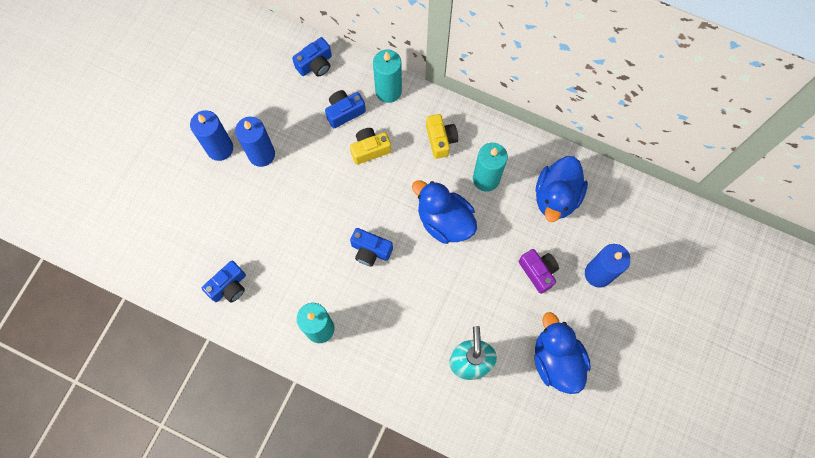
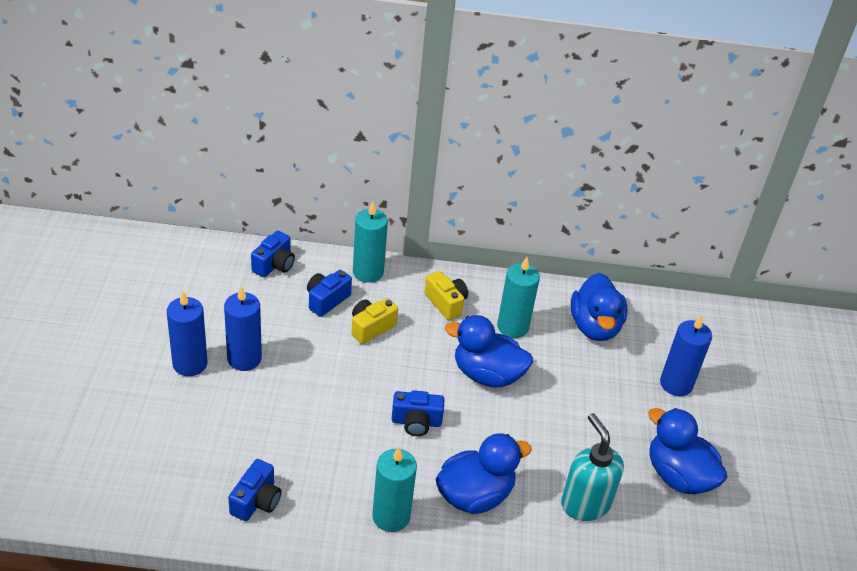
camera: 25 degrees left, 30 degrees down
purple camera [519,249,559,294] -> none
none -> blue duck [436,433,532,514]

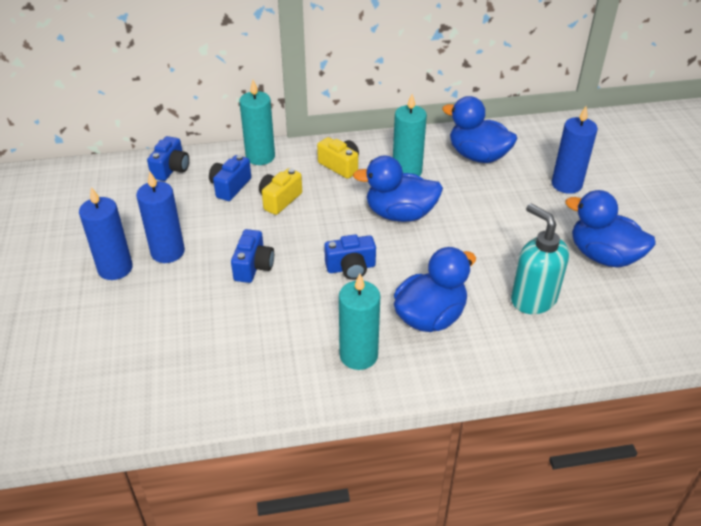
camera: 10 degrees left, 0 degrees up
blue camera [228,459,281,521] -> blue camera moved to [231,229,274,283]
blue duck [571,273,627,341] -> blue duck turned 135 degrees clockwise [442,96,517,163]

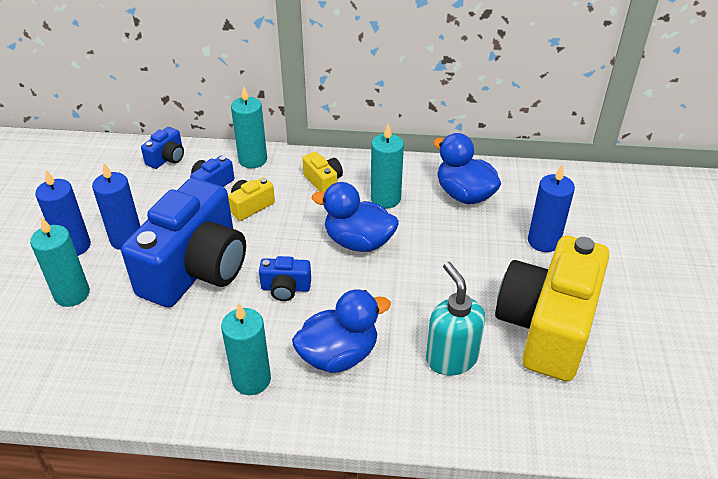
camera: 15 degrees right, 0 degrees up
blue camera [231,229,274,283] -> blue camera [121,178,246,308], size x2.43
blue duck [565,190,656,268] -> yellow camera [495,235,610,382]
none -> turquoise candle [30,217,90,307]

